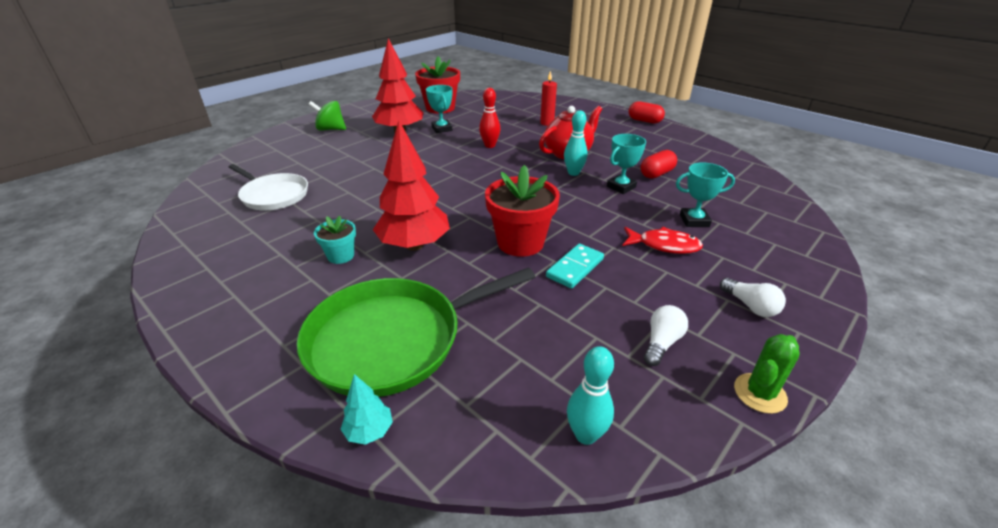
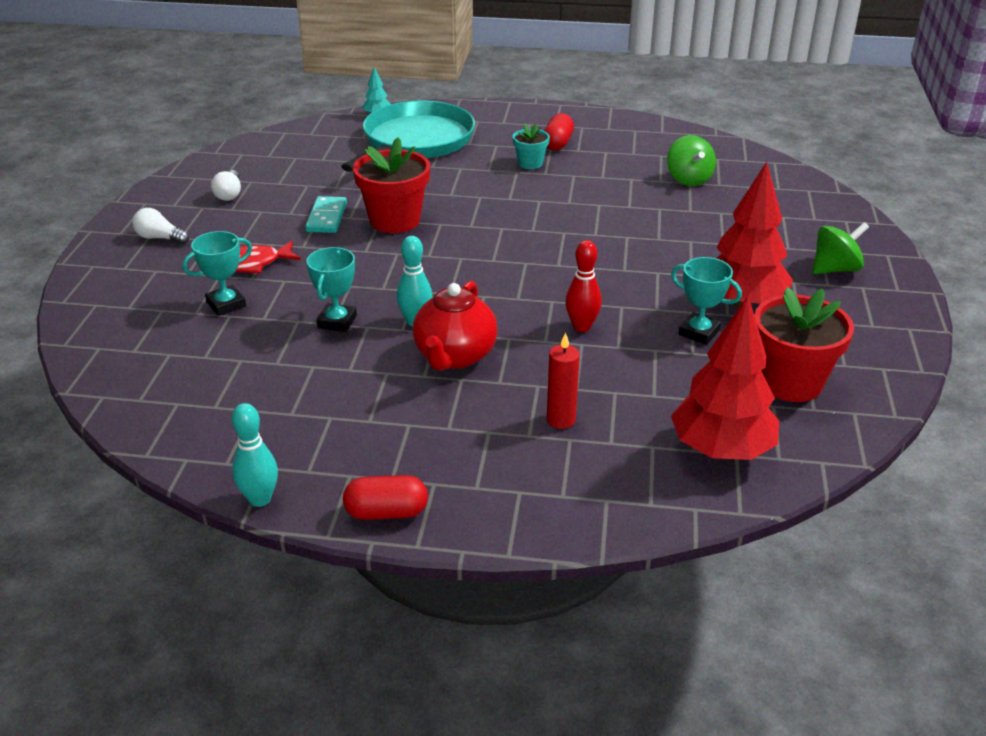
camera: 145 degrees right, 0 degrees up
white pan [229,164,308,210] -> green spinning top [667,135,716,186]
green pan [297,267,535,397] -> turquoise pan [341,100,475,172]
red tree [373,121,450,251] -> red tree moved to [671,296,779,460]
turquoise bowling pin [567,346,614,445] -> turquoise bowling pin moved to [232,403,278,507]
red capsule [640,150,677,179] -> red capsule moved to [544,113,574,150]
green cactus [734,334,800,414] -> none

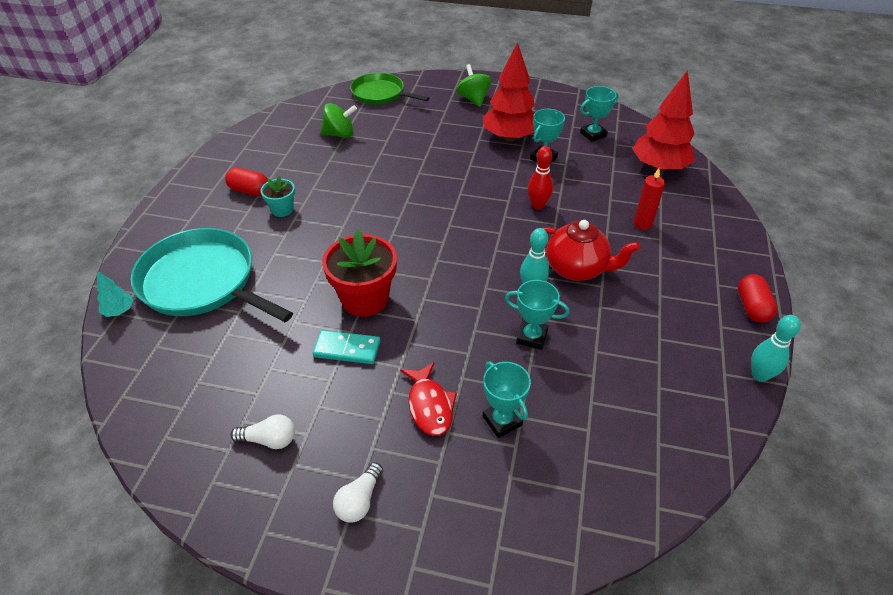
camera: 85 degrees left, 10 degrees up
red flower pot [754,287,854,402] -> turquoise trophy [580,86,618,142]
none -> green pan [350,73,429,105]

